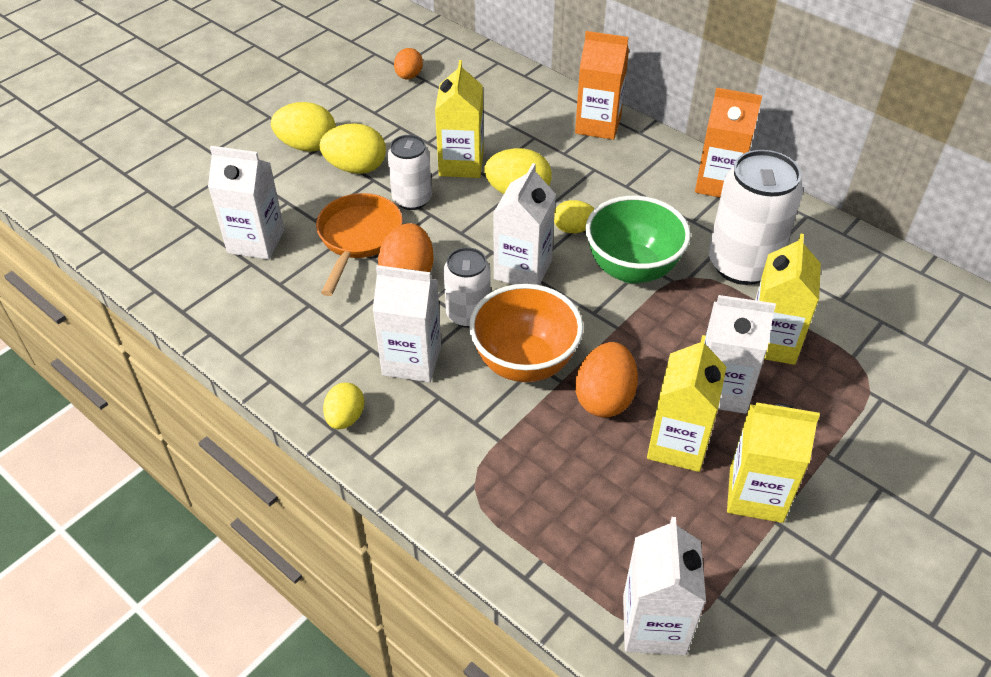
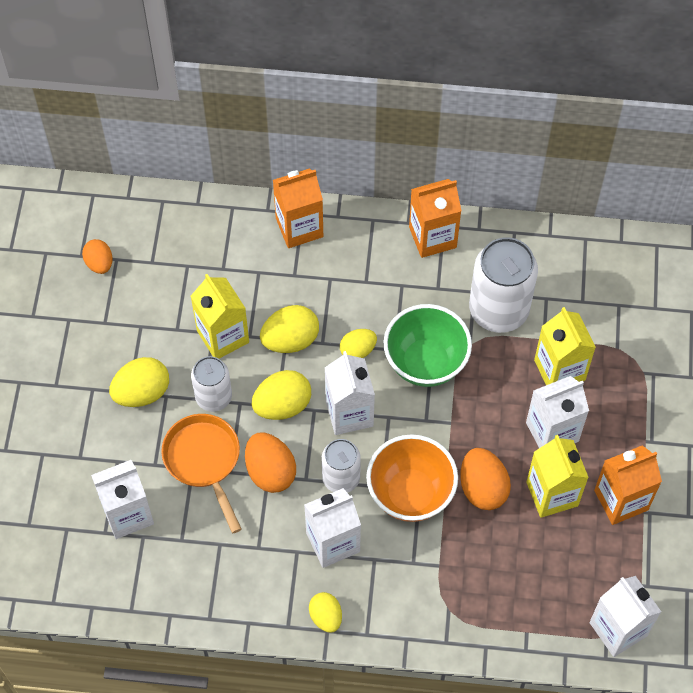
camera: 35 degrees left, 15 degrees up
yellow egg [271,102,336,152] -> yellow egg moved to [252,370,311,420]
yellow carton [727,402,820,523] -> orange carton [594,445,662,525]

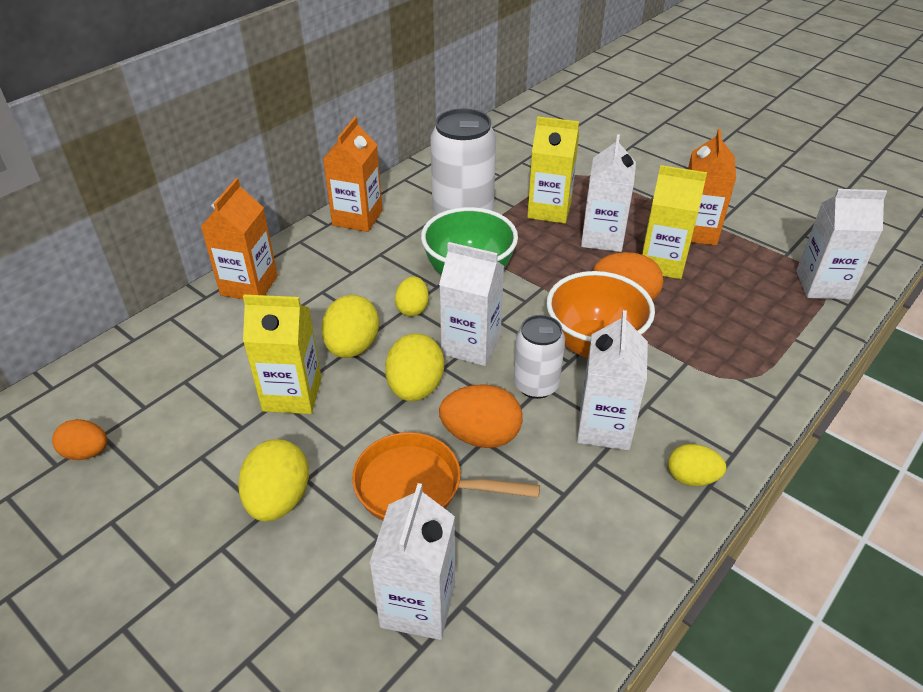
camera: 55 degrees left, 20 degrees down
white can [191,356,232,412] -> none

